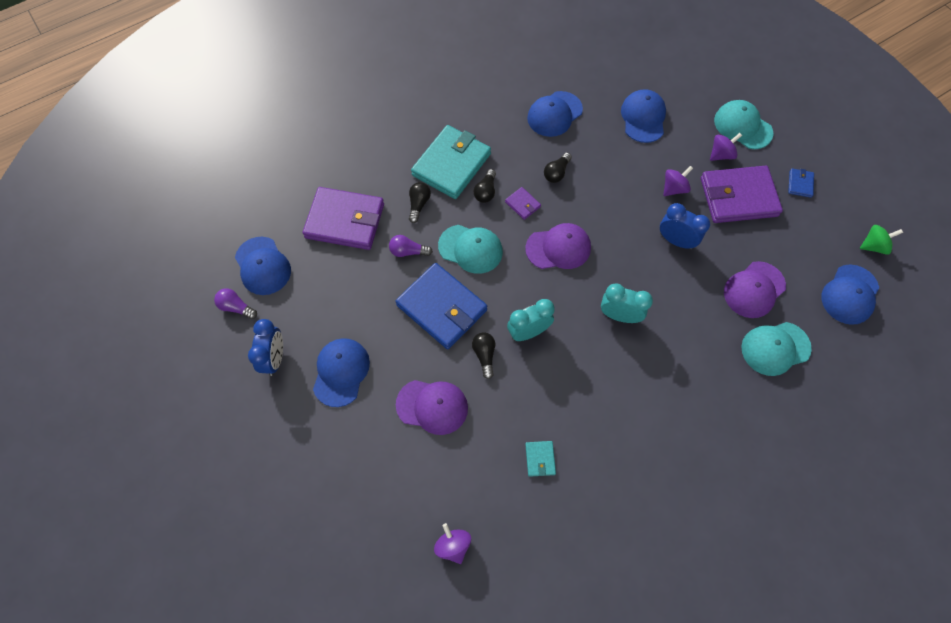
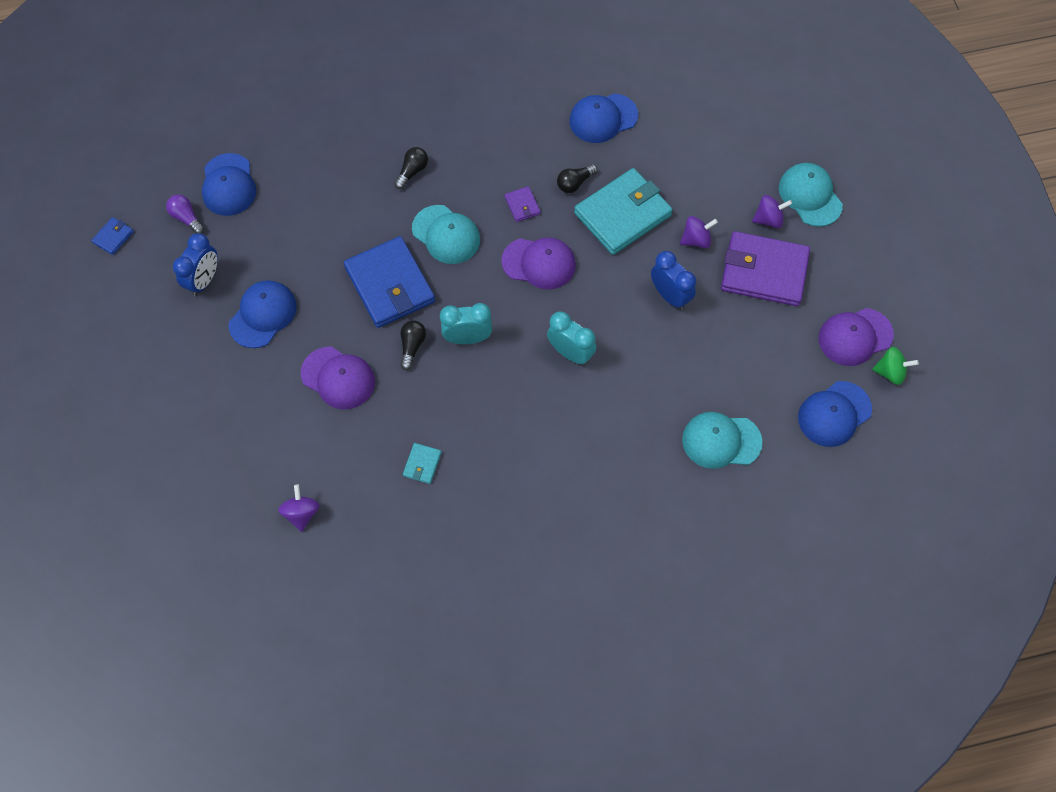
camera: 20 degrees right, 0 degrees up
purple wallet [303,187,384,250] -> none
purple light bulb [389,235,433,257] -> none
turquoise wallet [411,125,491,199] -> turquoise wallet moved to [574,168,673,255]
black light bulb [474,169,496,203] -> none
blue cap [621,89,666,143] -> none
purple cap [724,261,786,318] -> purple cap moved to [818,308,894,366]
blue wallet [788,169,814,198] -> blue wallet moved to [91,217,134,255]

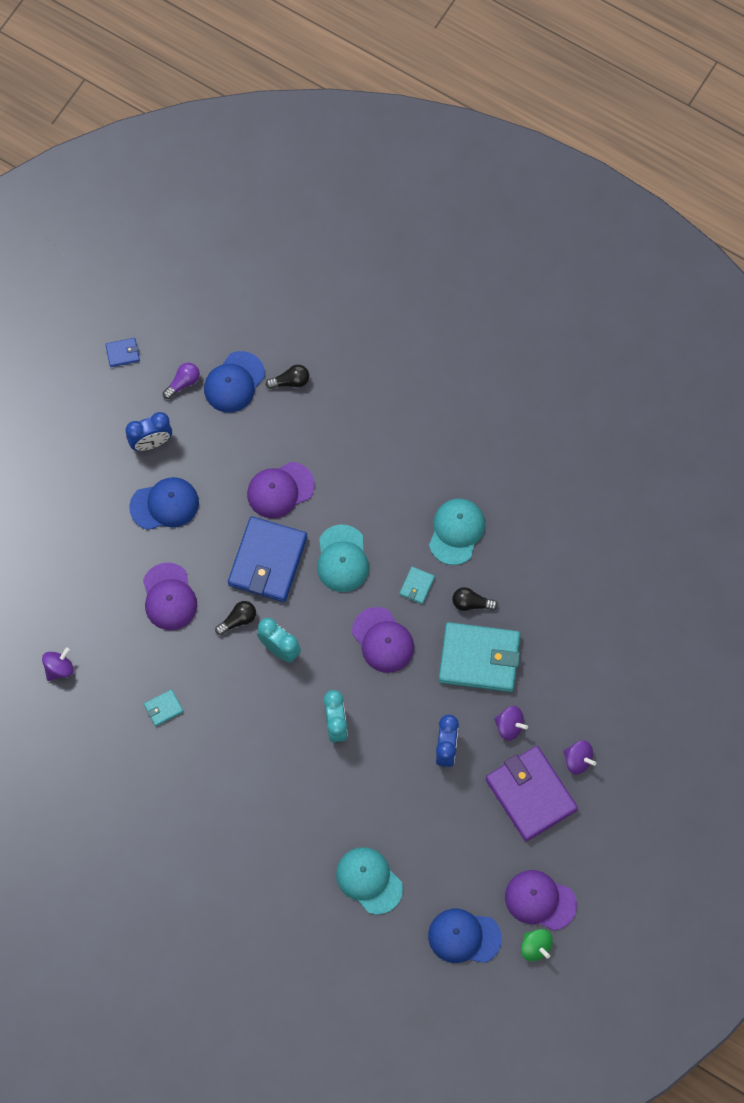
camera: 45 degrees right, 5 degrees up
purple light bulb [166,194,205,234] -> purple light bulb turned 45 degrees clockwise [163,363,200,399]
black light bulb [394,147,428,189] -> black light bulb moved to [266,365,309,389]
purple wallet [505,186,541,222] -> turquoise wallet [400,567,435,604]
blue cap [569,93,638,143] -> none
turquoise cap [779,163,843,227] -> turquoise cap moved to [429,499,485,565]
none -> purple cap [247,462,315,518]

